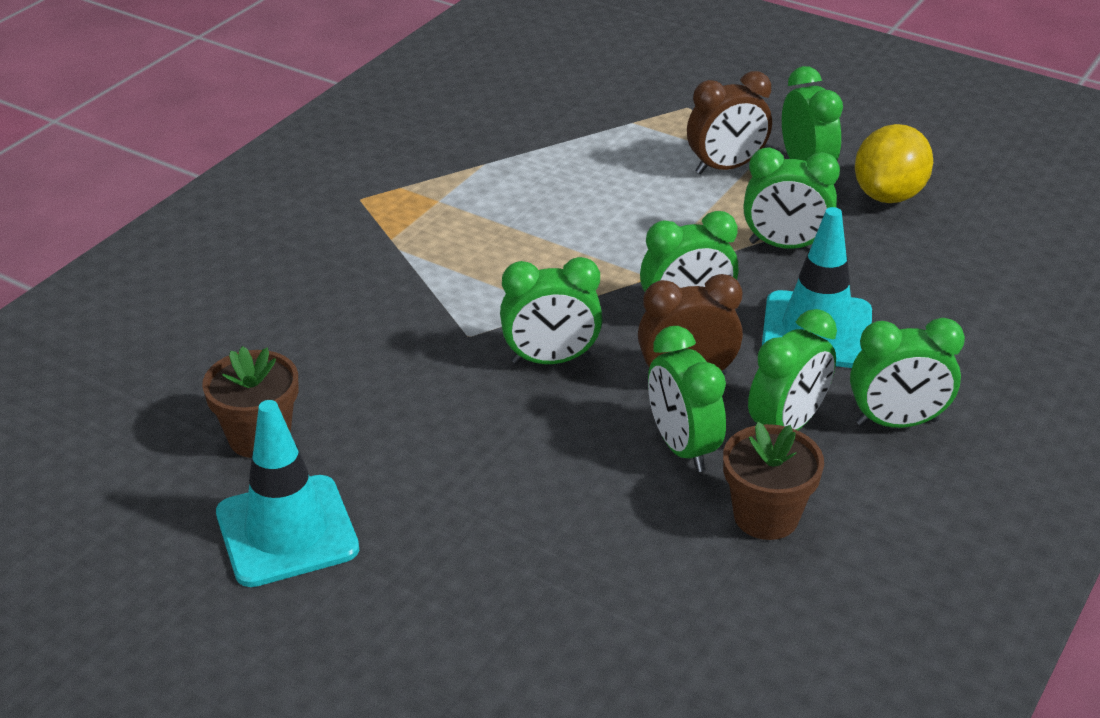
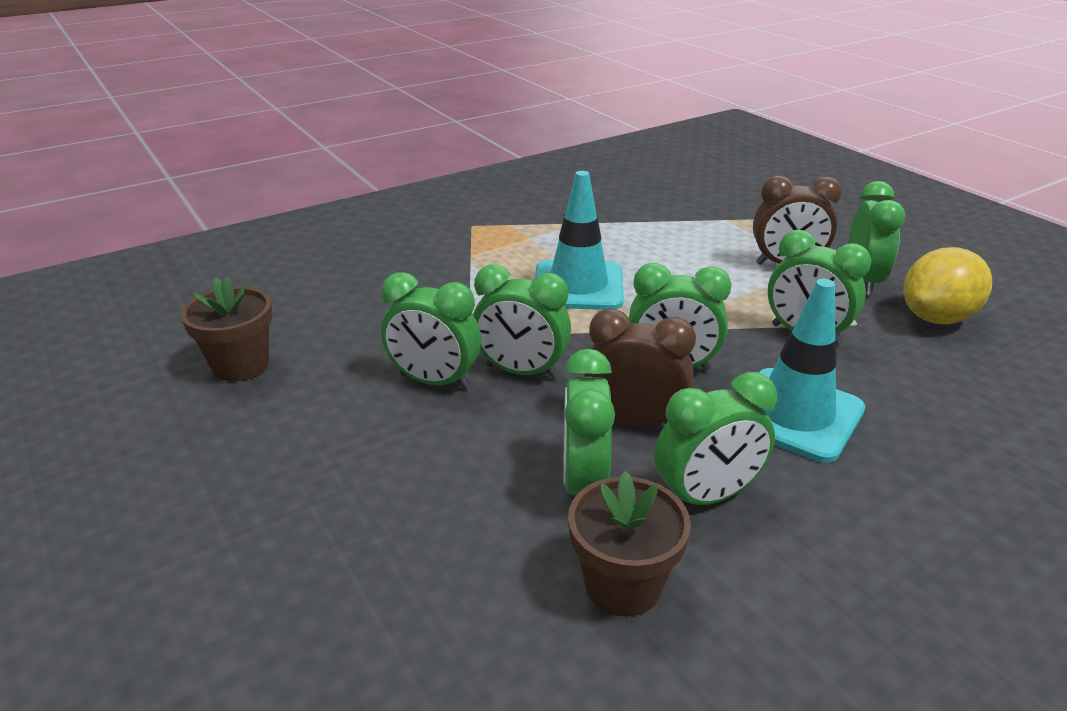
camera: 25 degrees right, 5 degrees down
turquoise traffic cone [216,400,359,587] -> turquoise traffic cone moved to [535,171,624,310]
green clock [850,318,965,428] -> green clock moved to [381,272,481,390]

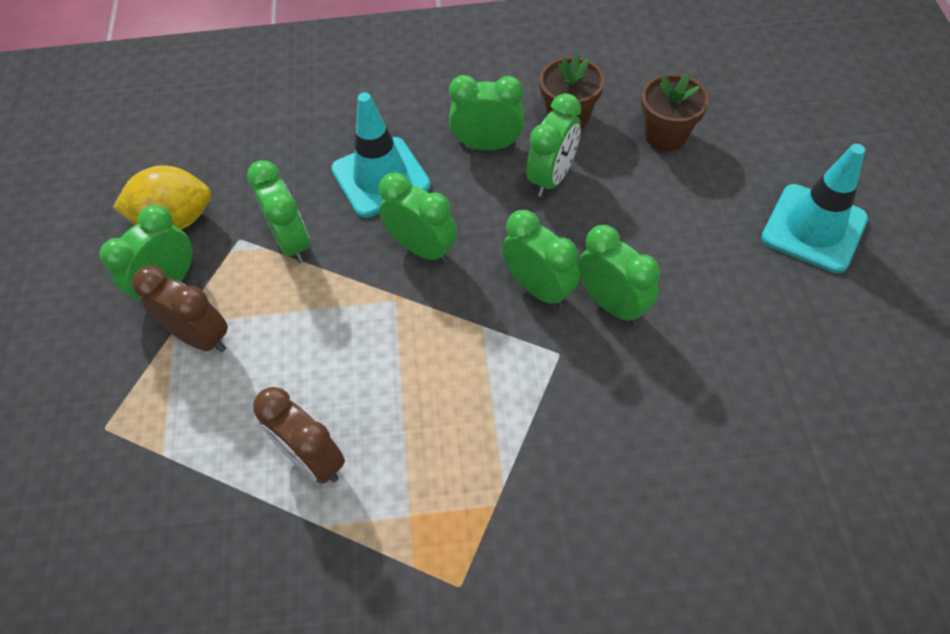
camera: 150 degrees left, 25 degrees up
brown flower pot [181,276,273,381] -> brown flower pot moved to [641,73,709,151]
turquoise traffic cone [535,171,624,310] -> turquoise traffic cone moved to [761,144,868,273]
brown clock [584,309,696,427] -> brown clock moved to [253,387,345,484]

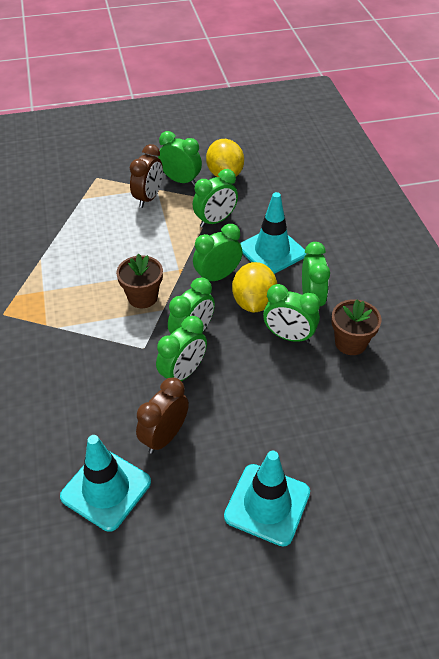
camera: 80 degrees right, 10 degrees down
brown clock [253,387,345,484] -> brown clock moved to [136,378,189,454]
green clock [379,172,457,263] -> green clock turned 150 degrees counterclockwise [193,224,243,281]
brown flower pot [641,73,709,151] -> brown flower pot moved to [116,254,163,308]
none -> turquoise traffic cone [60,435,151,532]
none -> yellow lemon [232,262,277,313]

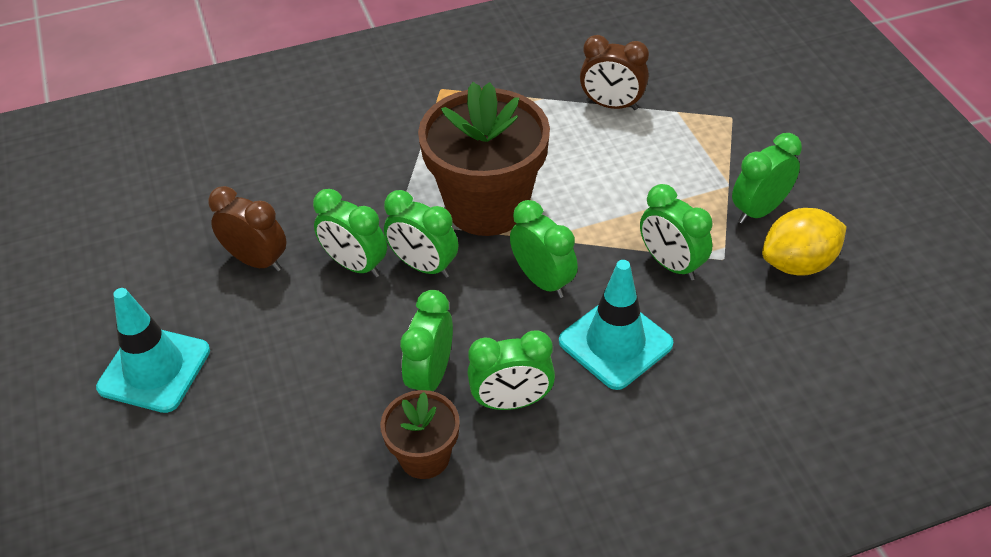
camera: 85 degrees right, 0 degrees up
turquoise traffic cone [60,435,151,532] -> none
brown flower pot [116,254,163,308] -> brown flower pot [418,82,550,236], size x1.96
brown clock [130,144,163,208] -> brown clock moved to [580,35,649,110]
green clock [158,131,202,186] -> green clock turned 150 degrees counterclockwise [732,133,802,224]
yellow lemon [232,262,277,313] -> none

